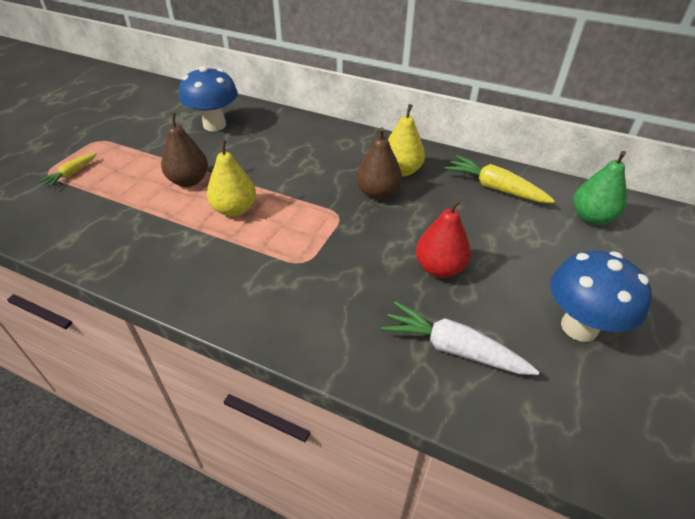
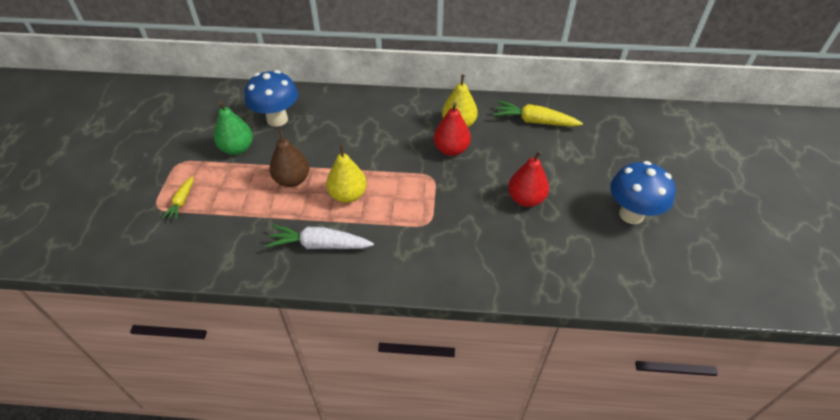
camera: 20 degrees left, 5 degrees up
brown pear [356,127,402,200] -> red pear [434,102,471,156]
white carrot [381,301,539,375] -> white carrot moved to [265,225,374,249]
green pear [573,151,627,225] -> green pear moved to [214,101,253,155]

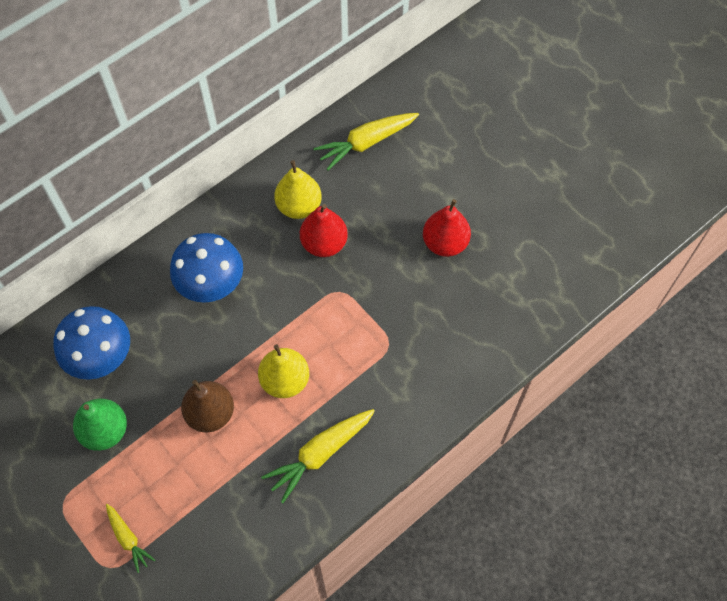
camera: 45 degrees left, 15 degrees up
white carrot [265,225,374,249] -> yellow carrot [261,409,375,503]
blue mushroom [610,161,675,224] -> blue mushroom moved to [170,233,243,303]

